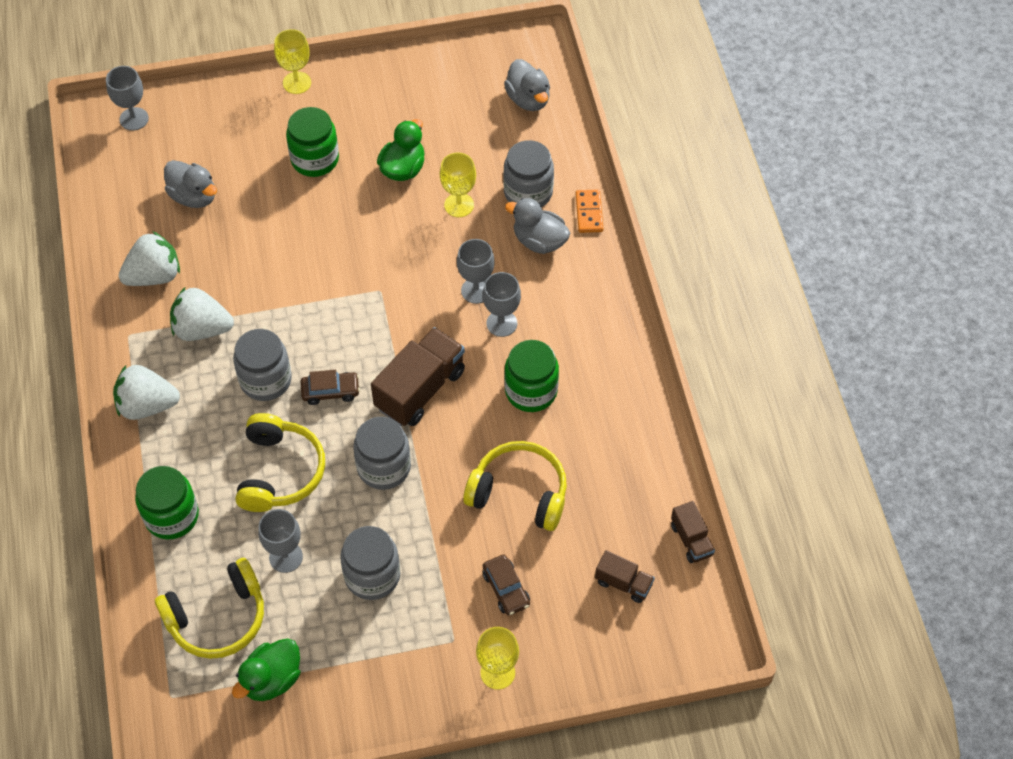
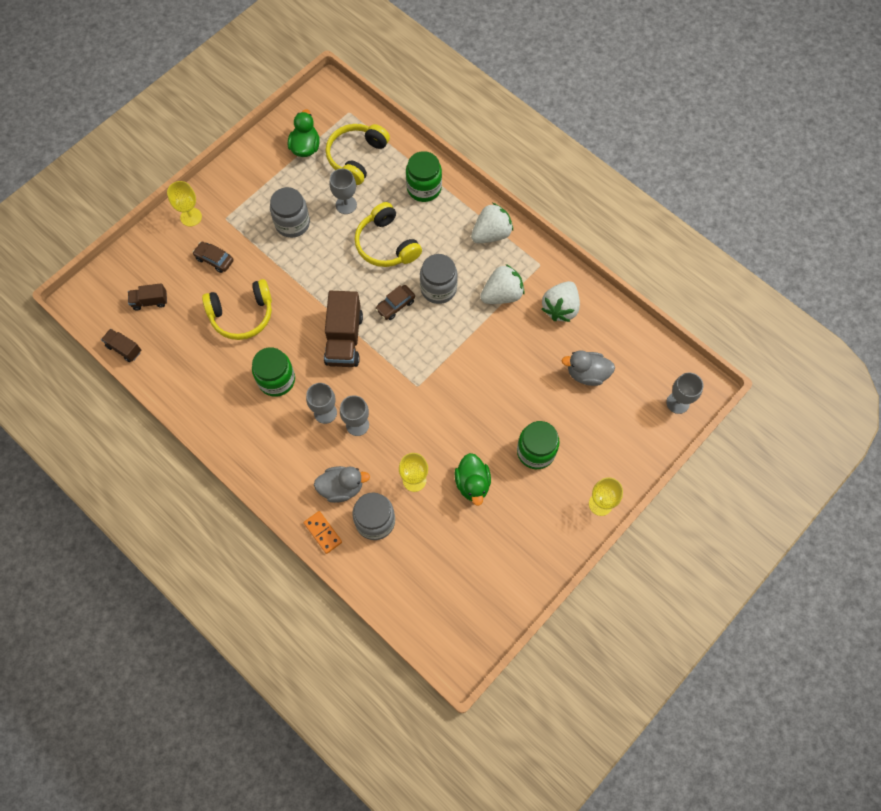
camera: 145 degrees right, 10 degrees up
grey jar [353,417,411,490] -> none
grey duck [504,59,550,111] -> none

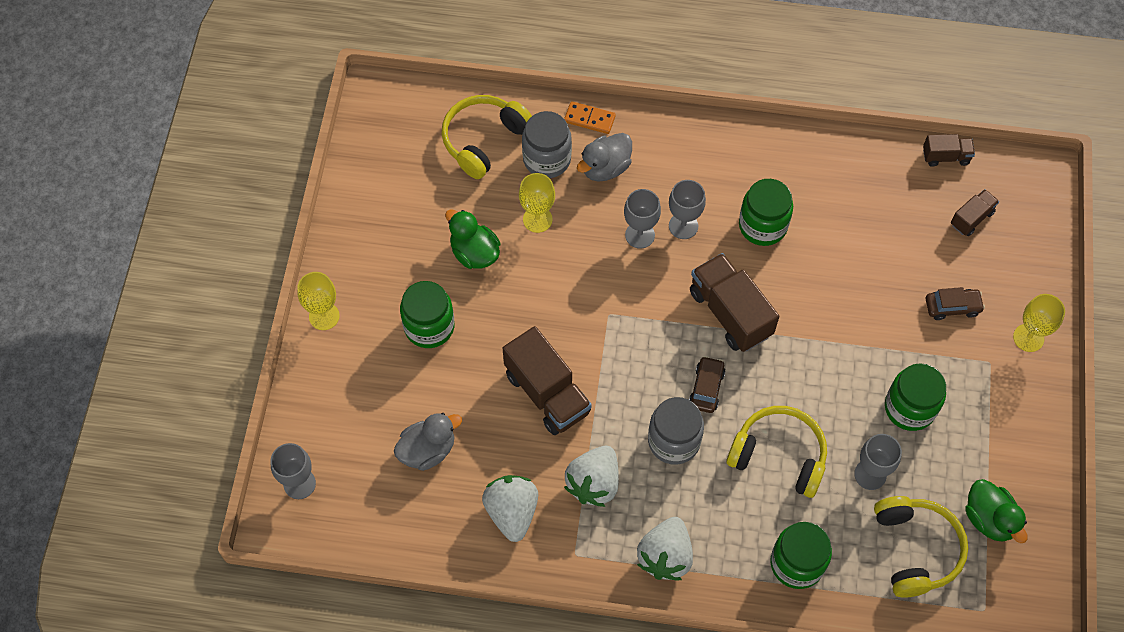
camera: 145 degrees right, 5 degrees down
yellow headphones [202,279,272,340] -> yellow headphones moved to [442,95,532,179]
grey jar [270,187,310,238] -> green jar [885,363,946,431]
none -> brown truck [503,326,592,435]

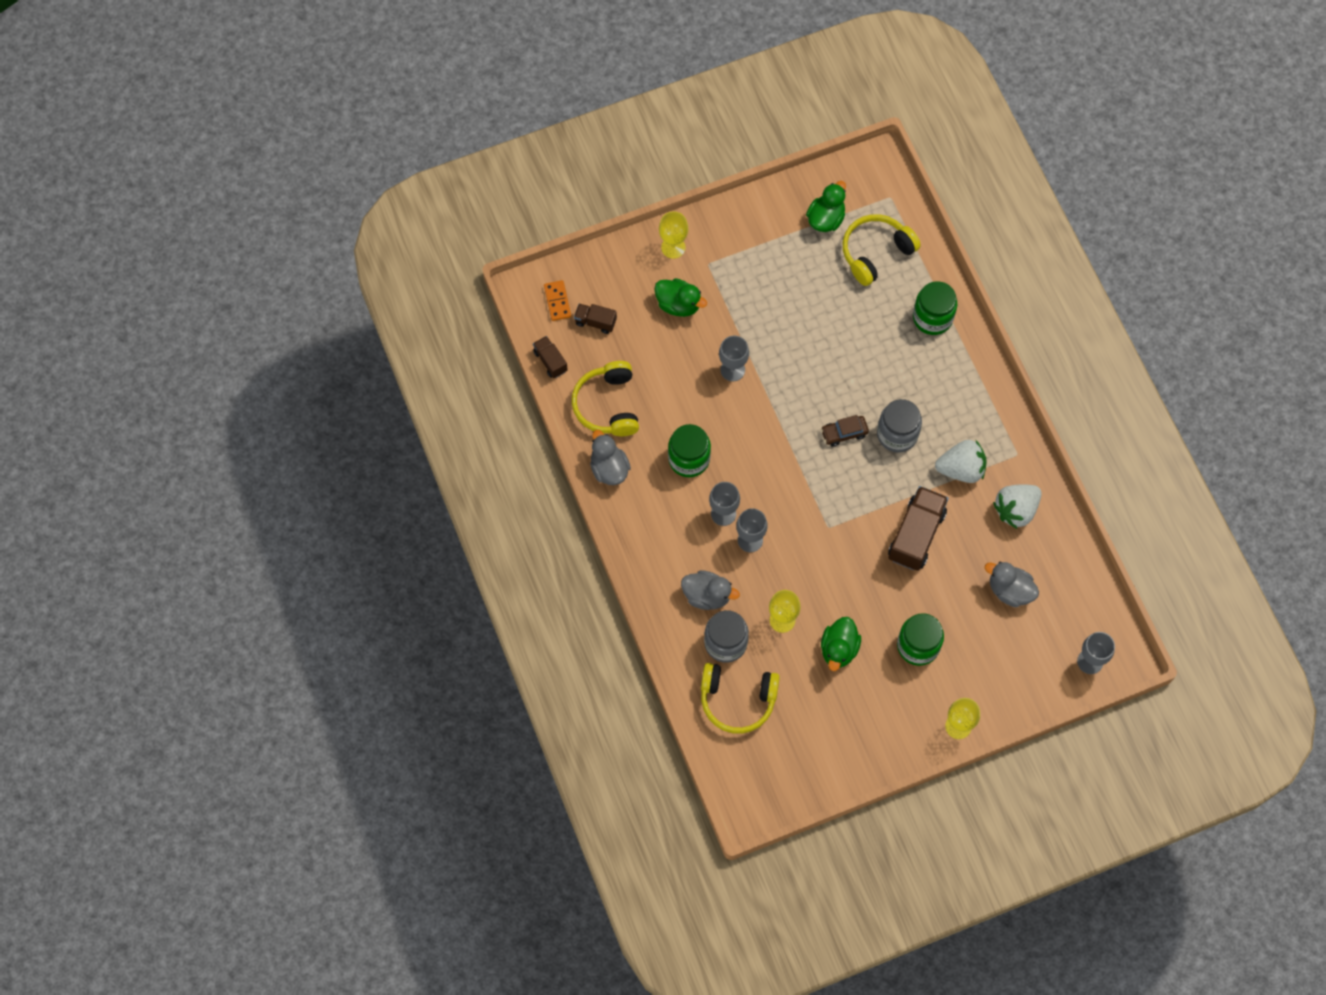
camera: 120 degrees left, 5 degrees up
orange domino [564,101,616,134] -> orange domino moved to [544,280,571,321]
white strawberry [637,517,693,580] -> none
brown truck [690,253,779,352] -> none
yellow headphones [726,406,827,498] -> yellow headphones moved to [572,361,639,436]
grey goblet [854,434,902,490] -> grey goblet moved to [719,336,749,381]
green jar [885,363,946,431] -> none
brown car [926,287,985,320] -> green duck [654,278,707,317]
none -> grey duck [590,430,631,485]

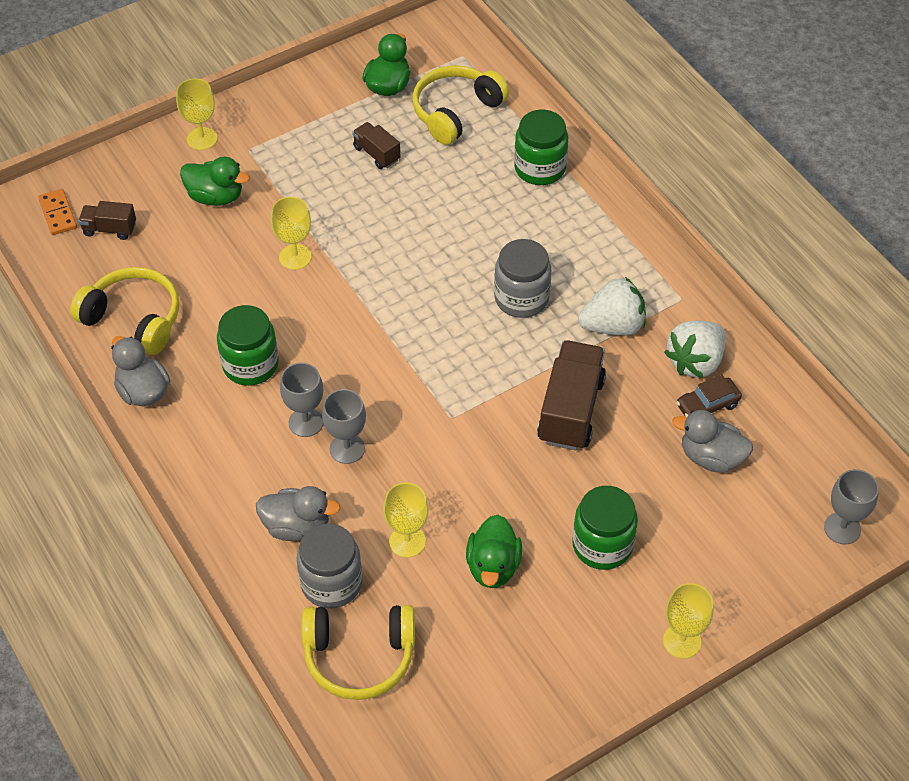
camera: 10 degrees left, 15 degrees down
brown truck [533,336,568,378] -> brown truck moved to [352,122,400,169]
yellow headphones [572,361,639,436] -> yellow headphones turned 135 degrees clockwise [70,267,179,355]
grey goblet [719,336,749,381] -> yellow goblet [271,197,312,270]
brown car [821,415,869,447] -> brown car moved to [676,375,742,417]

